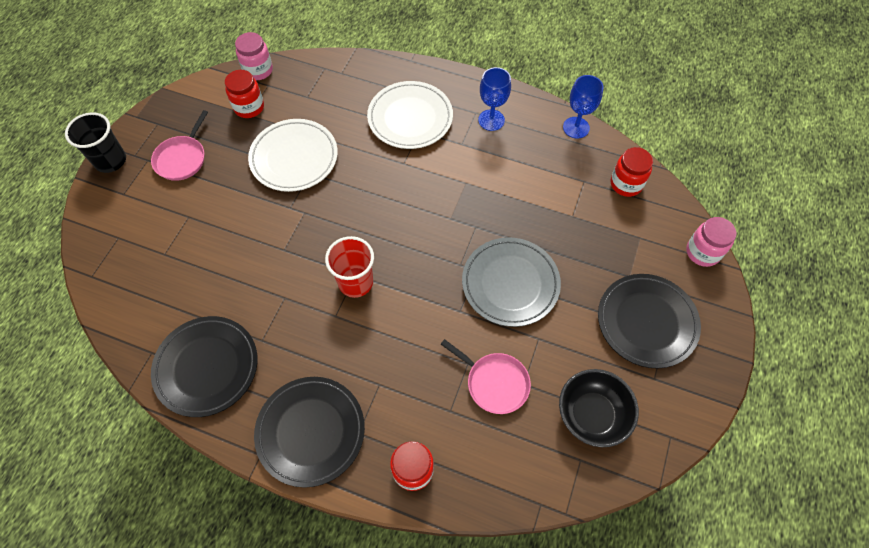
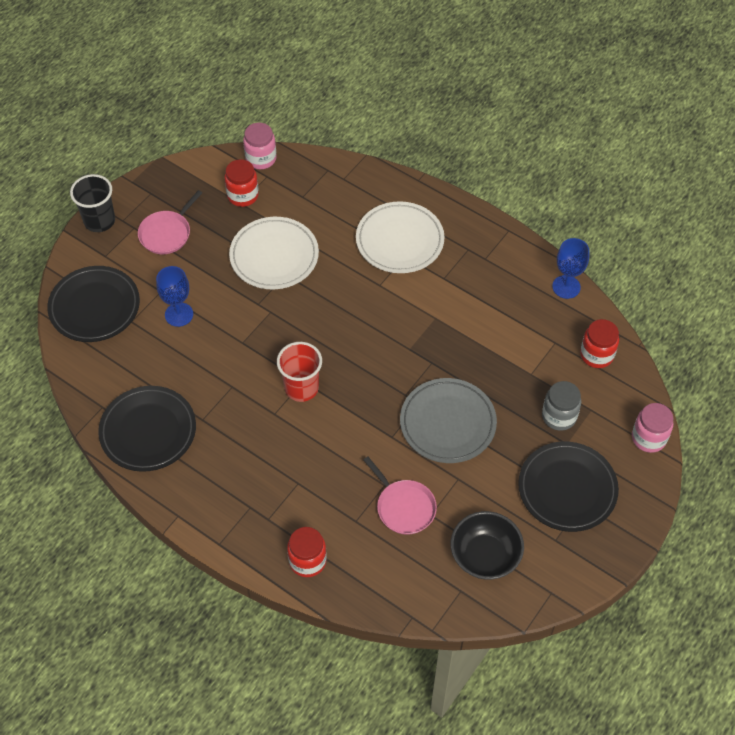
camera: 15 degrees right, 5 degrees down
black plate [254,377,365,488] -> black plate moved to [47,266,140,342]
blue goblet [478,67,511,131] -> blue goblet moved to [156,266,193,327]
none -> grey jar [542,381,581,431]

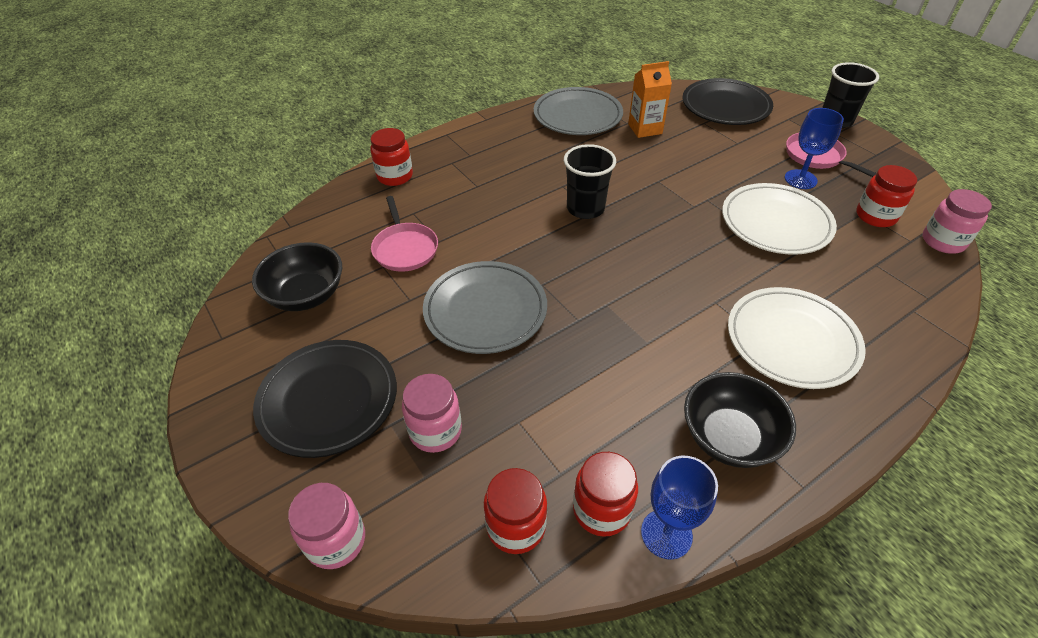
camera: 110 degrees right, 10 degrees down
black plate [98,386,196,472] -> grey plate [534,87,623,135]
blue goblet [156,266,193,327] -> blue goblet moved to [785,108,844,189]
red cup [277,342,322,402] -> black cup [564,144,616,219]
pink pan [363,457,437,535] -> pink pan turned 90 degrees counterclockwise [371,196,438,272]
grey jar [542,381,581,431] -> pink jar [402,374,462,453]
none -> red jar [573,452,638,537]
none -> orange carton [628,61,672,138]
none -> black bowl [684,372,796,468]

